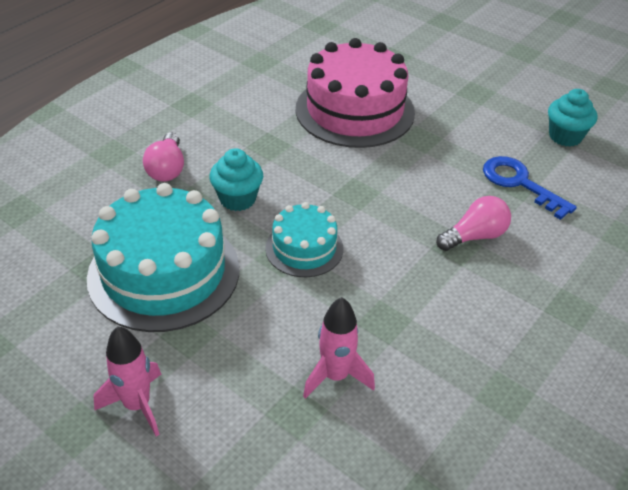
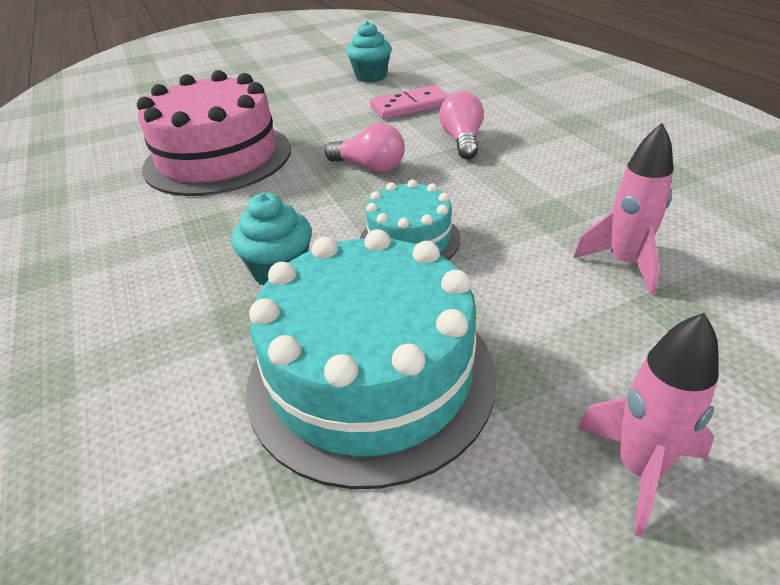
camera: 60 degrees left, 5 degrees down
pink light bulb [143,132,184,182] -> pink light bulb moved to [325,123,405,173]
blue key [483,156,577,220] -> pink domino [370,85,449,120]

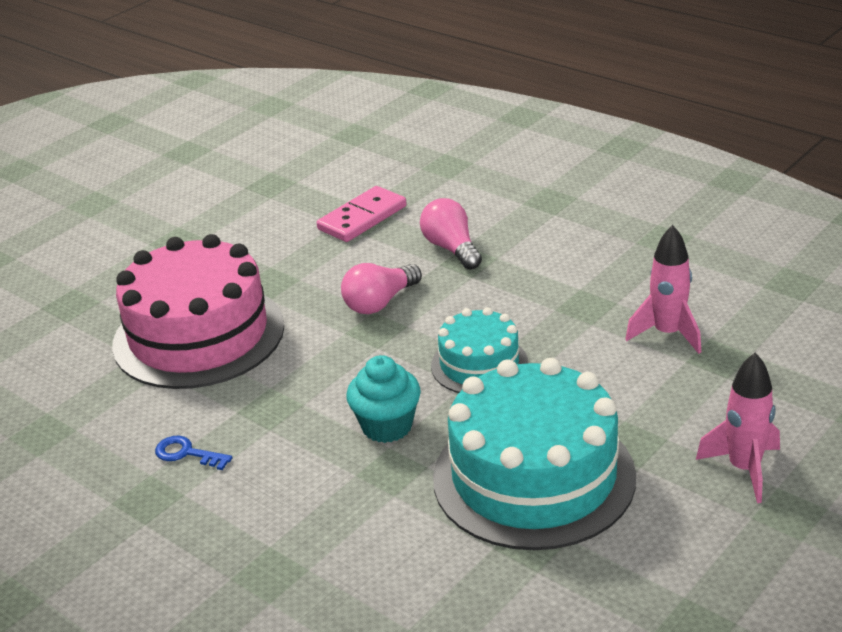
camera: 25 degrees left, 5 degrees down
pink light bulb [325,123,405,173] -> pink light bulb turned 135 degrees clockwise [341,263,422,314]
turquoise cupcake [346,21,392,82] -> none
none -> blue key [155,436,232,470]

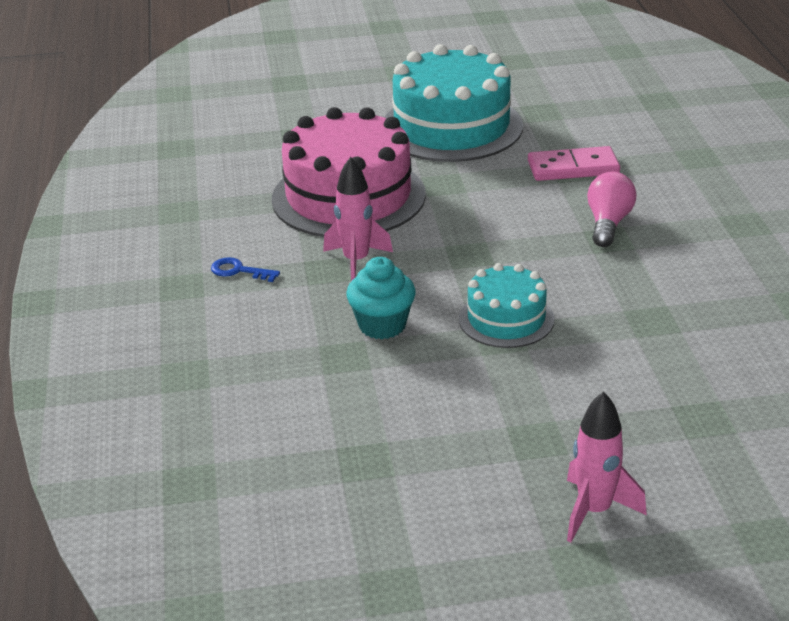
camera: 40 degrees right, 0 degrees up
blue key [155,436,232,470] -> blue key turned 45 degrees counterclockwise [211,257,280,282]
pink light bulb [341,263,422,314] -> none
turquoise cake [433,358,636,550] -> turquoise cake moved to [384,44,523,162]
pink rocket [626,225,701,354] -> pink rocket moved to [323,157,393,281]

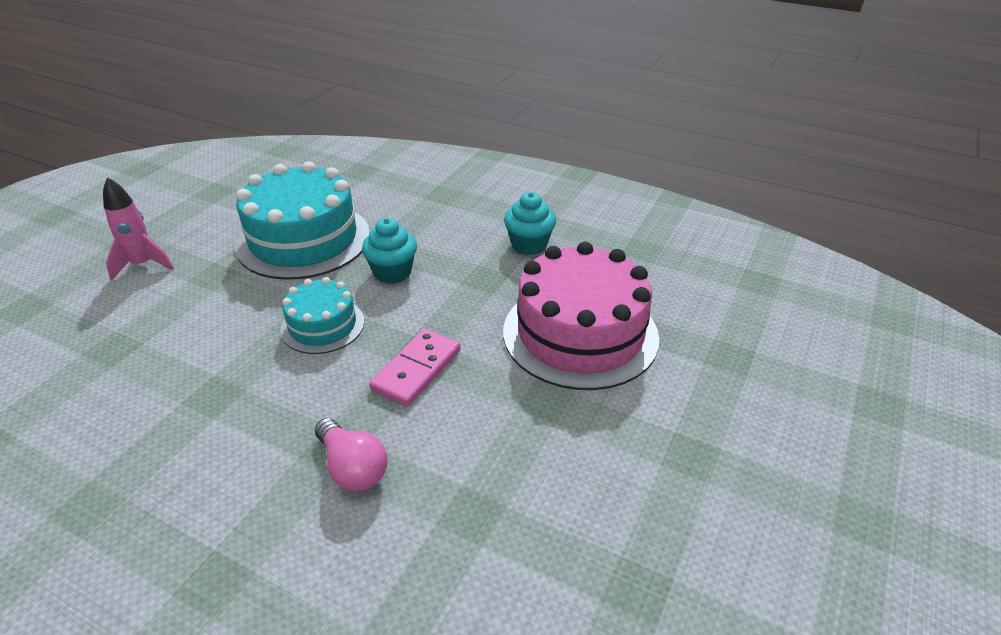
camera: 125 degrees right, 5 degrees up
blue key [211,257,280,282] -> turquoise cupcake [504,192,556,255]
pink rocket [323,157,393,281] -> none
turquoise cake [384,44,523,162] -> turquoise cake moved to [235,162,370,280]
pink domino [528,146,620,181] -> pink domino moved to [369,329,461,407]

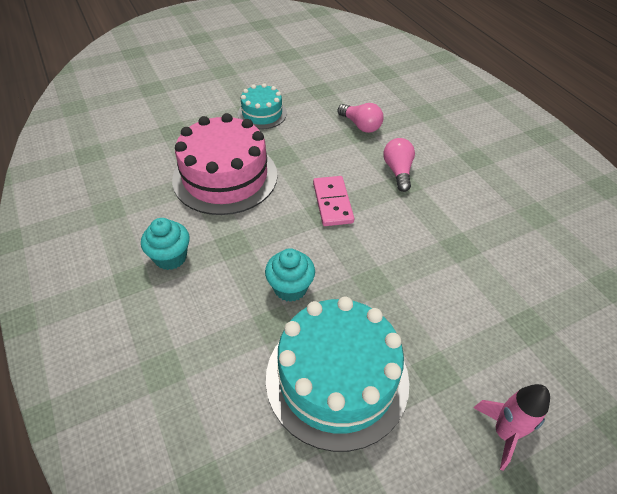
camera: 145 degrees left, 10 degrees up
turquoise cake [280,277,364,354] -> turquoise cake moved to [237,83,287,129]
pink domino [369,329,461,407] -> pink domino turned 75 degrees counterclockwise [313,176,354,226]
none -> pink light bulb [338,103,383,133]

